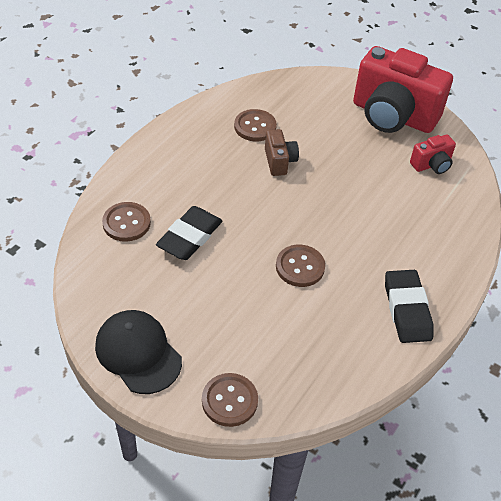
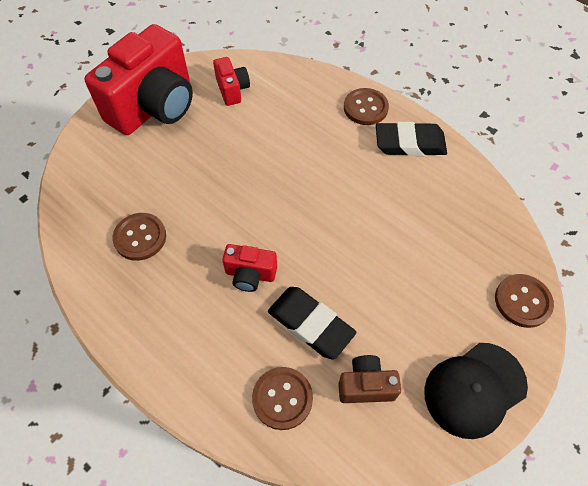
camera: 80 degrees left, 10 degrees up
brown camera [265,129,299,176] -> brown camera moved to [338,355,401,403]
brown button [276,245,325,287] -> brown button moved to [344,88,389,125]
none -> red camera [222,244,277,292]

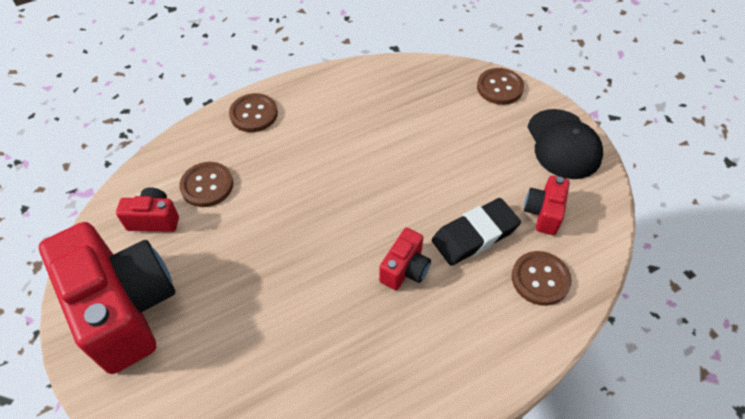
camera: 70 degrees left, 5 degrees down
brown button [113,213,166,261] -> brown button moved to [179,162,233,207]
brown camera [338,355,401,403] -> red camera [524,176,570,235]
black eraser [376,122,447,156] -> none

